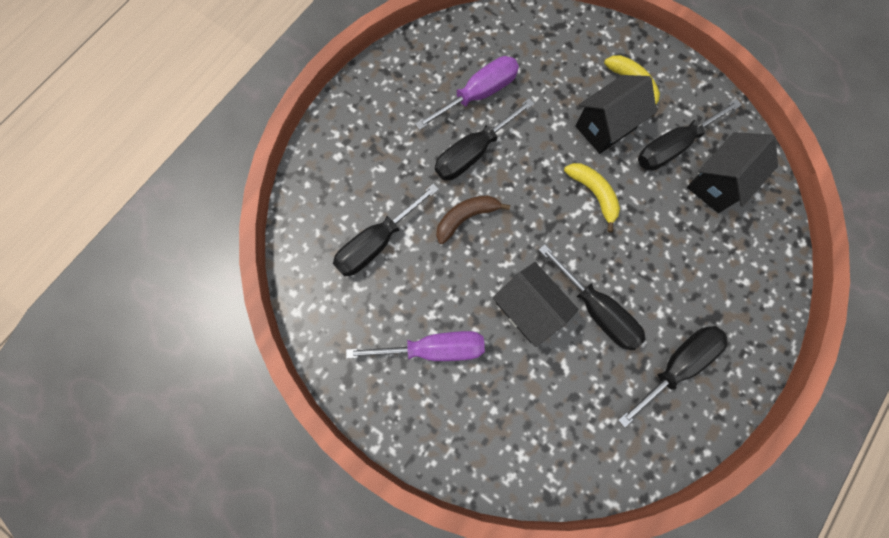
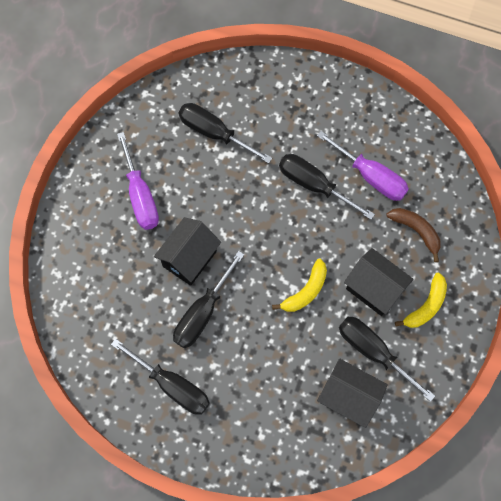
camera: 75 degrees right, 5 degrees down
brown banana [436,195,510,244] -> brown banana moved to [386,208,441,262]

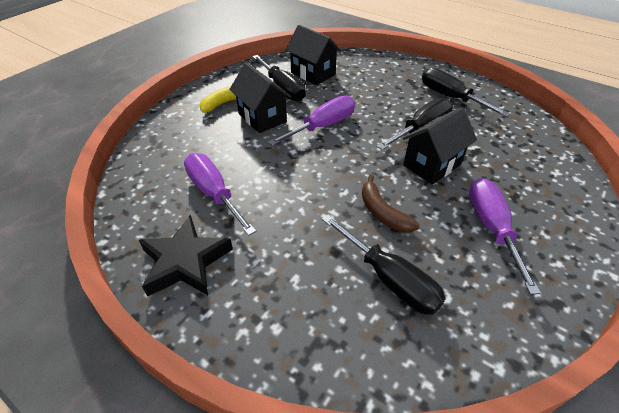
camera: 165 degrees left, 25 degrees down
yellow banana [272,259,327,312] -> purple screwdriver [268,95,355,146]
black screwdriver [279,154,375,220] -> none
brown banana [386,208,441,262] -> brown banana moved to [362,175,420,232]
none -> black star [139,215,233,297]

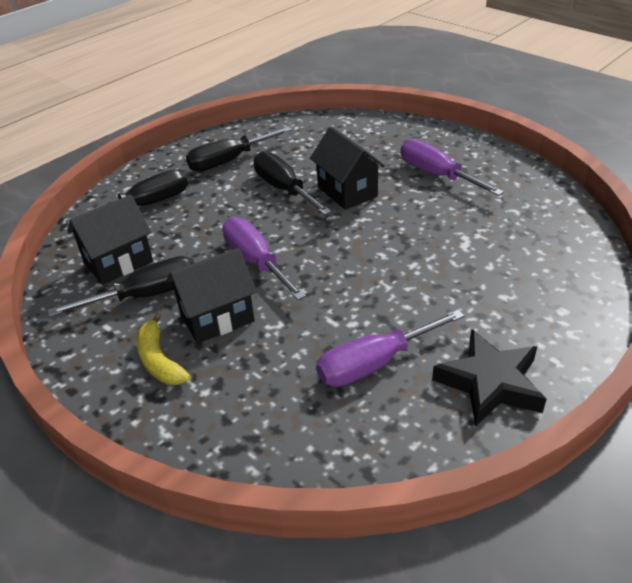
camera: 80 degrees left, 5 degrees down
black screwdriver [322,214,446,315] -> black screwdriver moved to [65,169,188,225]
brown banana [362,175,420,232] -> none
purple screwdriver [469,178,541,295] -> purple screwdriver turned 45 degrees clockwise [401,139,504,196]

